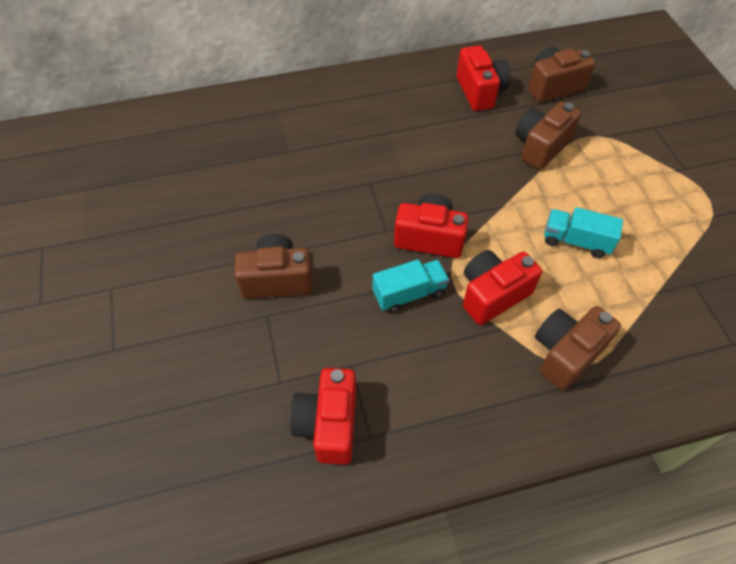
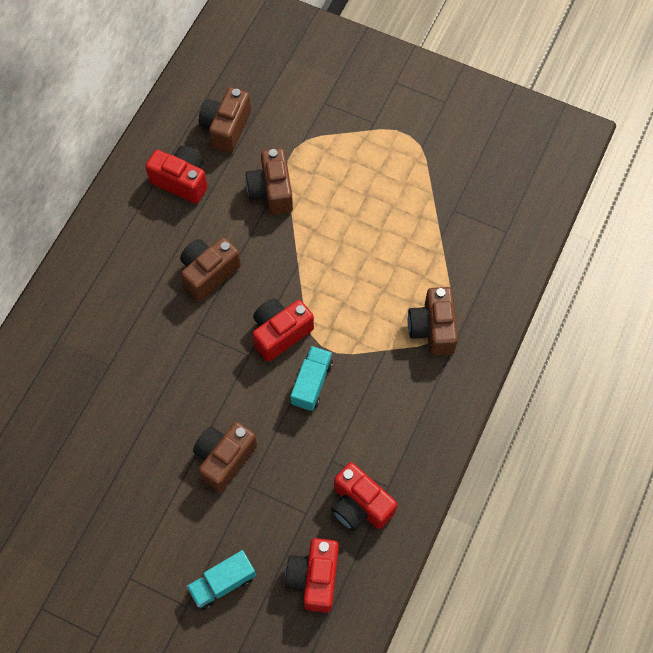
camera: 50 degrees left, 10 degrees up
red camera [463,250,542,325] -> red camera moved to [285,538,339,613]
turquoise truck [544,207,623,258] -> turquoise truck moved to [187,550,256,610]
none -> brown camera [180,237,241,301]

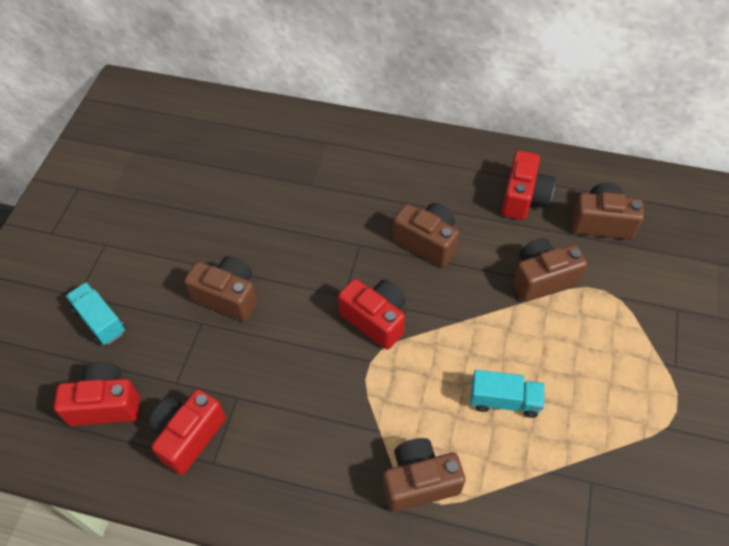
camera: 80 degrees right, 10 degrees down
turquoise truck [291,346,333,411] -> turquoise truck moved to [470,370,544,418]

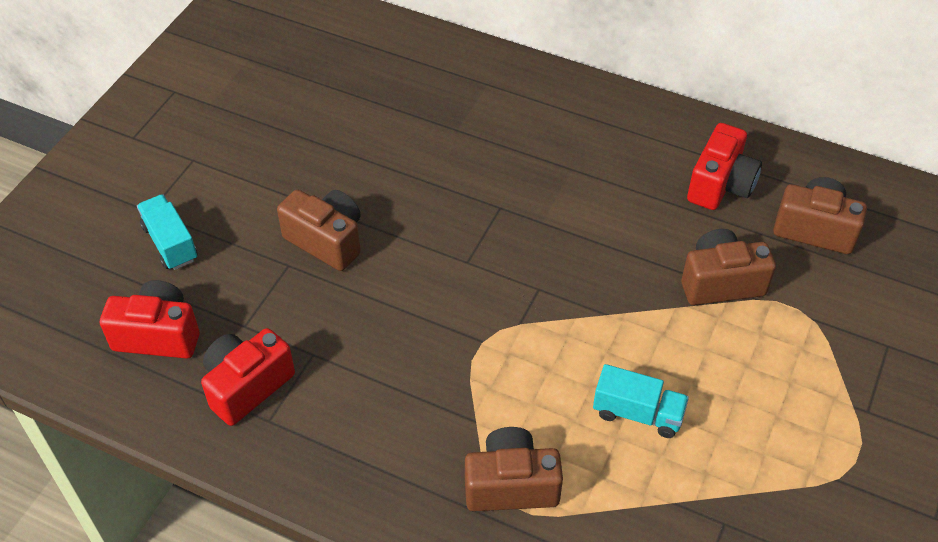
camera: 10 degrees right, 5 degrees down
red camera [338,279,406,350] -> none
brown camera [393,203,459,267] -> none

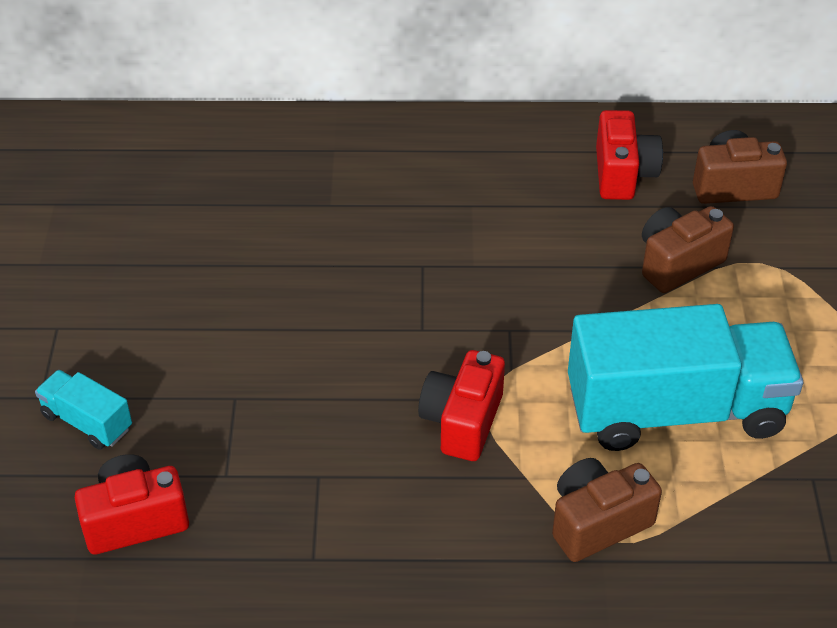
camera: 25 degrees left, 5 degrees down
red camera [201,328,295,426] -> red camera moved to [418,350,505,461]
brown camera [277,189,361,271] -> none
turquoise truck [593,364,689,438] -> turquoise truck [568,304,803,451], size x2.26

